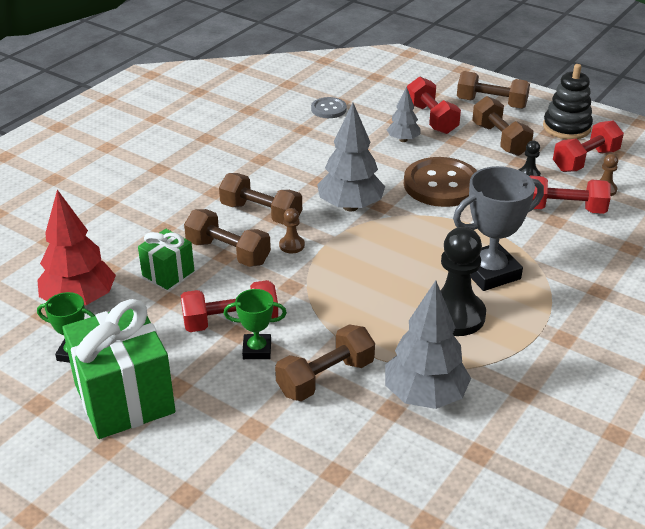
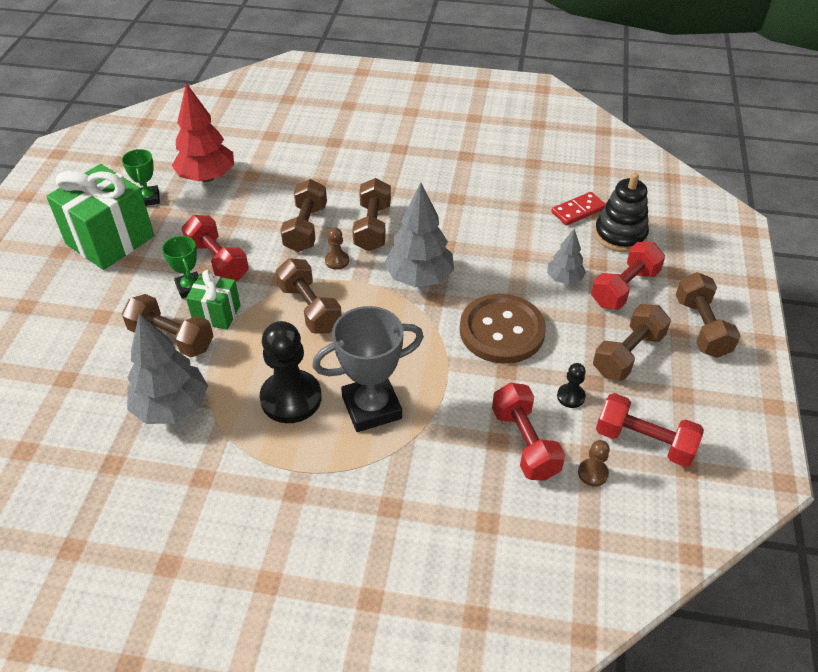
camera: 65 degrees right, 10 degrees up
green gift [138,229,194,290] -> green gift moved to [186,270,241,330]
grey button [311,97,347,118] -> red domino [551,192,606,226]
grey trophy [453,166,544,291] -> grey trophy turned 60 degrees counterclockwise [312,306,424,432]
black stacking toy [543,64,593,139] -> black stacking toy moved to [594,173,649,252]
none -> brown dumbbell [276,258,342,333]

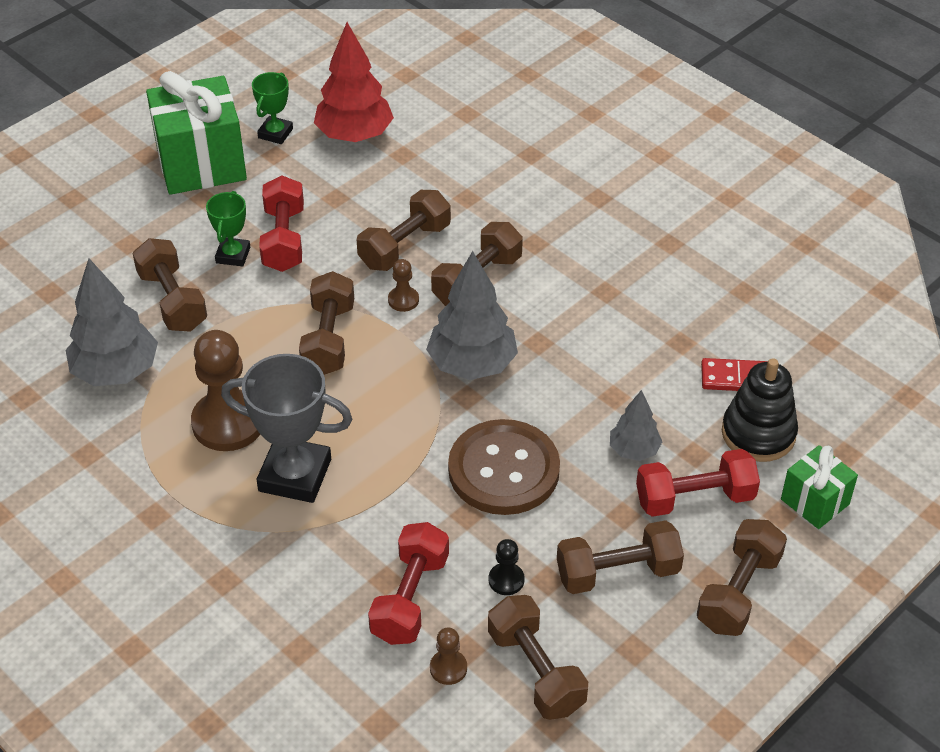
camera: 35 degrees right, 0 degrees up
green gift [186,270,241,330] -> green gift moved to [781,445,858,529]
black pawn [260,321,322,423] -> brown pawn [191,330,260,451]
red dumbbell [596,393,704,467] -> brown dumbbell [488,595,588,720]

